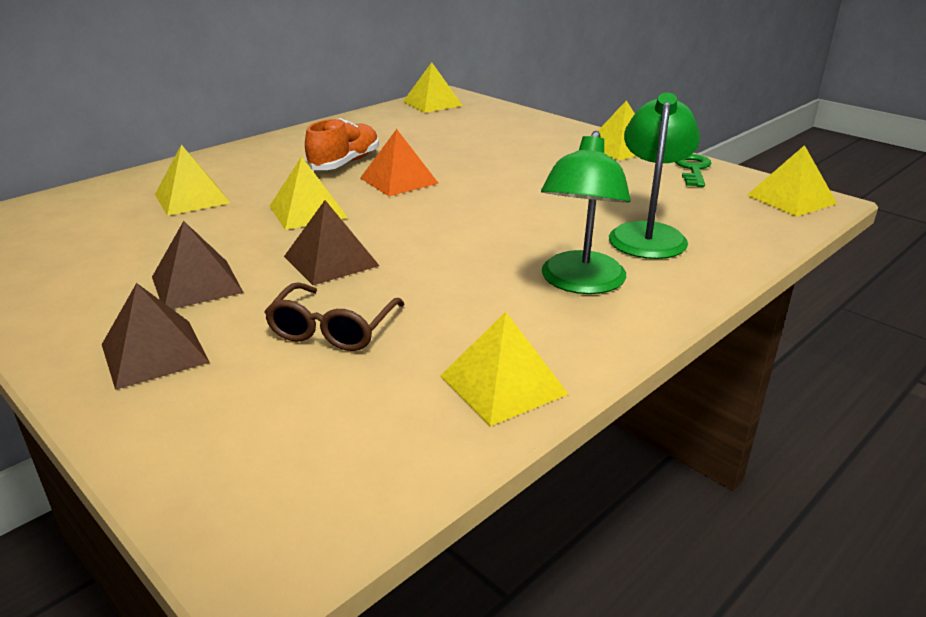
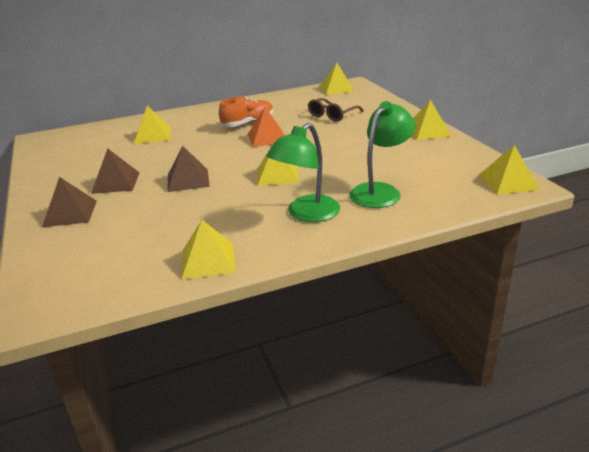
camera: 25 degrees right, 0 degrees up
brown glasses [264,283,405,351] -> brown glasses moved to [308,98,364,122]
yellow pyramid [269,156,348,230] -> yellow pyramid moved to [257,140,299,186]
green key [675,154,712,187] -> none

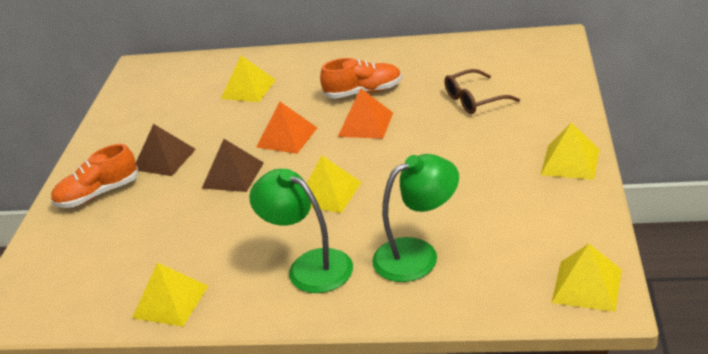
camera: 30 degrees right, 5 degrees up
brown pyramid [42,177,97,227] -> orange shoe [51,144,138,208]
green lamp [266,123,340,222] -> green lamp turned 60 degrees clockwise [249,169,353,293]
yellow pyramid [320,62,355,95] -> none
none -> orange pyramid [257,102,317,154]

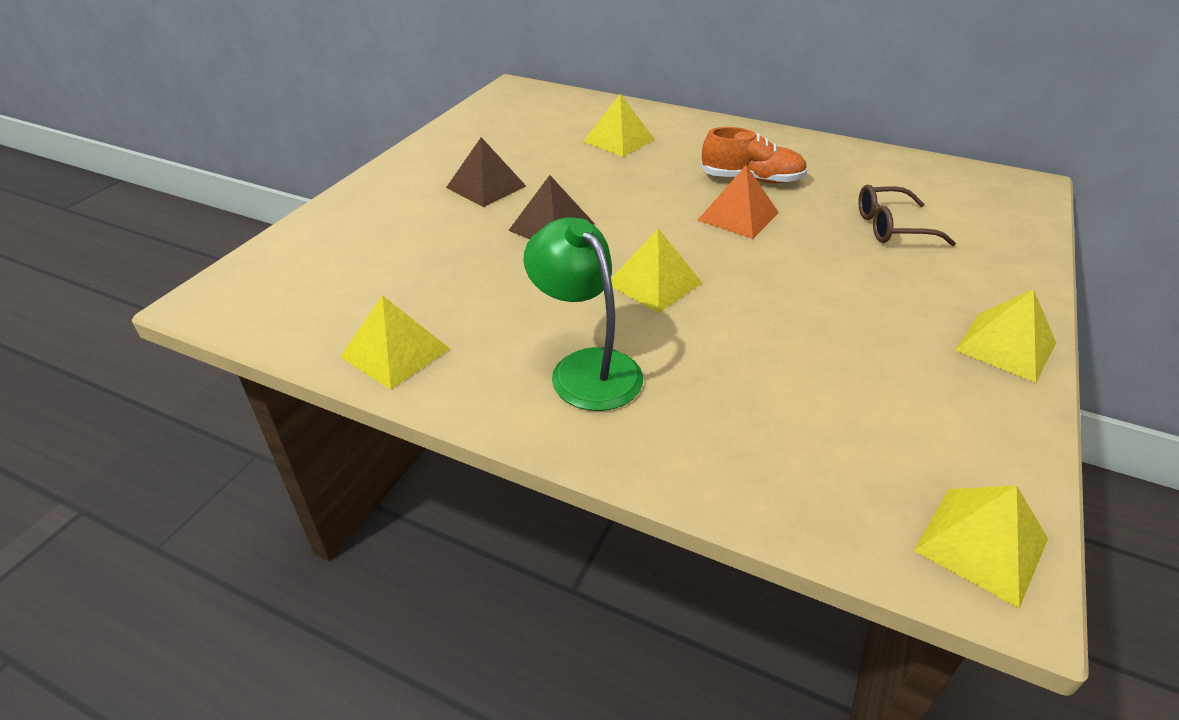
camera: 15 degrees right, 5 degrees up
orange shoe [51,144,138,208] -> none
orange pyramid [257,102,317,154] -> none
green lamp [372,154,459,282] -> none

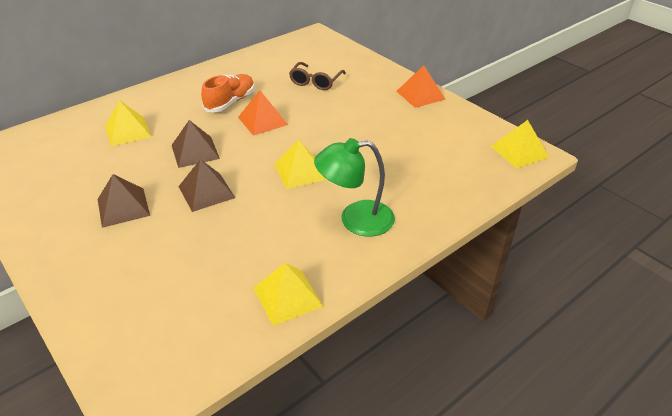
camera: 65 degrees left, 0 degrees up
yellow pyramid [955,289,1056,383] -> orange pyramid [396,66,446,108]
none -> brown pyramid [172,120,220,168]

